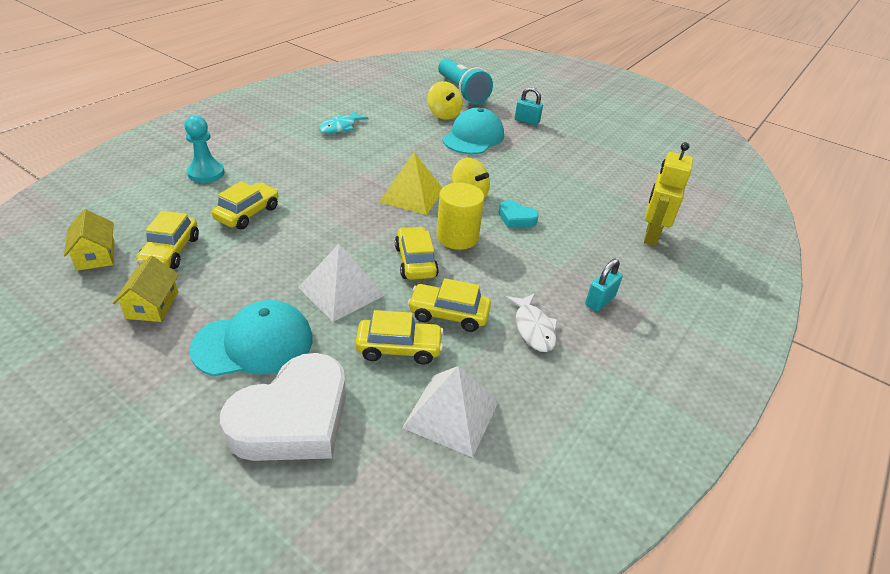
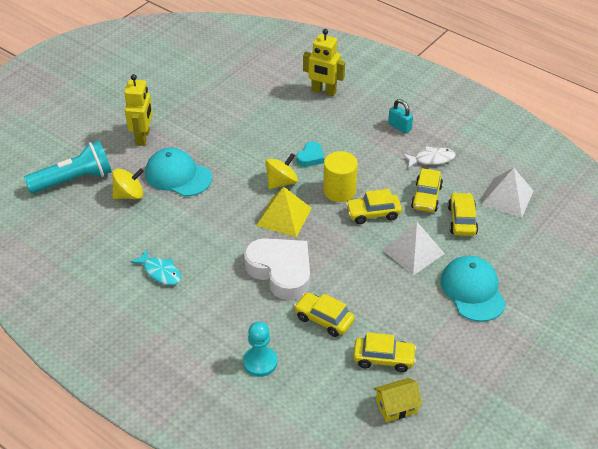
camera: 85 degrees left, 5 degrees up
yellow house [113,256,179,322] -> none
white heart [220,353,346,461] -> white heart moved to [244,238,310,300]
turquoise padlock [515,87,543,125] -> yellow robot [124,74,153,146]

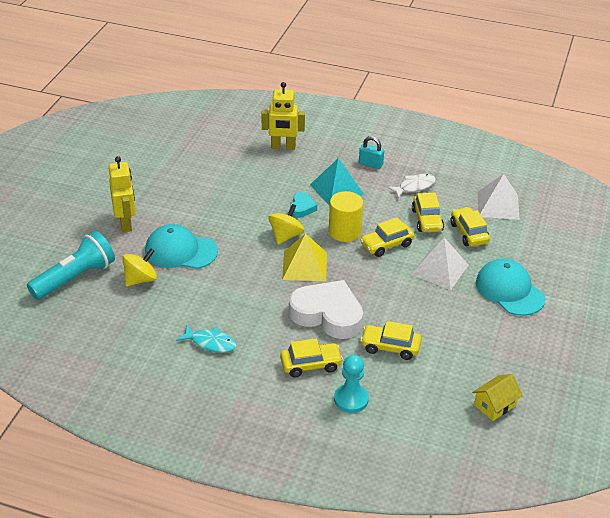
camera: 20 degrees left, 5 degrees down
yellow car [353,332,417,372] -> yellow car moved to [280,338,343,377]
none -> turquoise pyramid [310,158,364,206]

